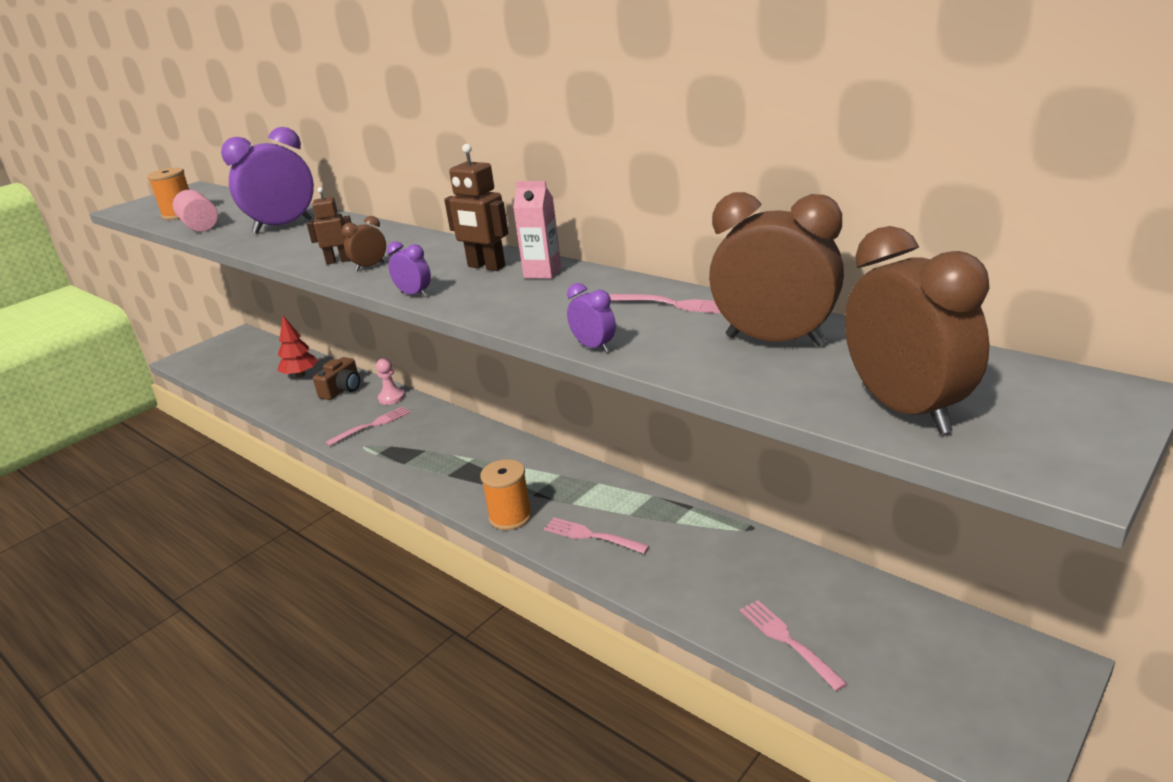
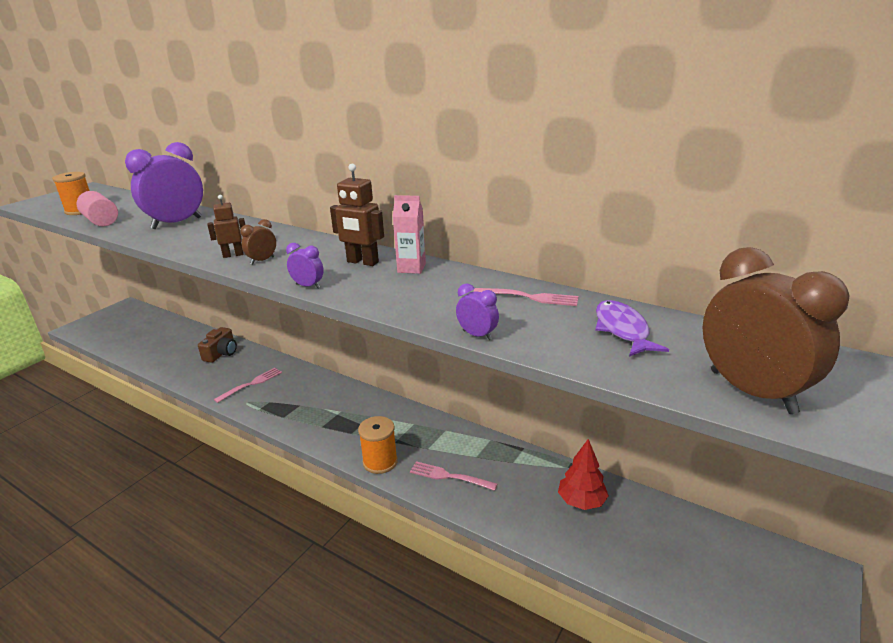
camera: 10 degrees left, 0 degrees up
red tree [278,316,318,377] -> red tree moved to [558,439,609,510]
pink pawn [376,358,405,405] -> none
brown clock [709,192,844,346] -> purple fish [595,300,669,357]
pink fork [740,600,847,691] -> none

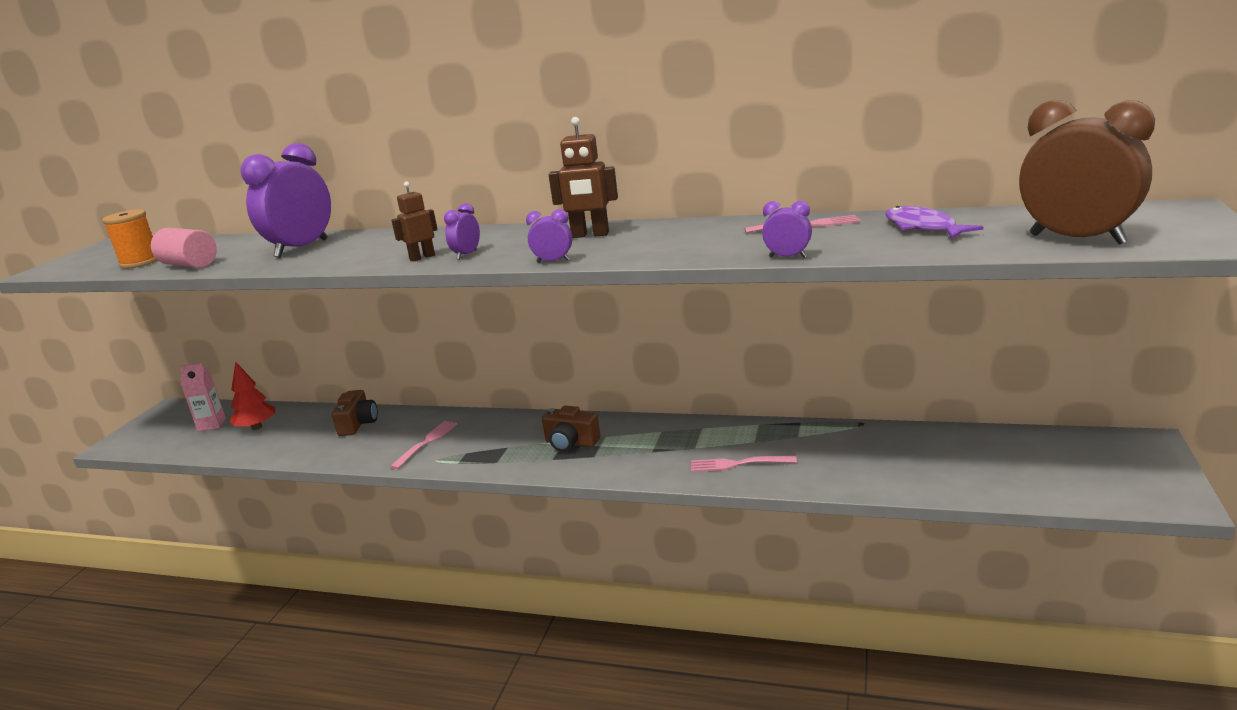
camera: 15 degrees left, 5 degrees down
brown clock [240,219,276,265] -> purple clock [444,203,480,260]
orange spool [358,416,398,474] -> none
pink carton [393,195,426,274] -> pink carton moved to [179,363,226,431]
red tree [558,439,609,510] -> red tree moved to [230,362,275,430]
none -> brown camera [542,406,600,452]

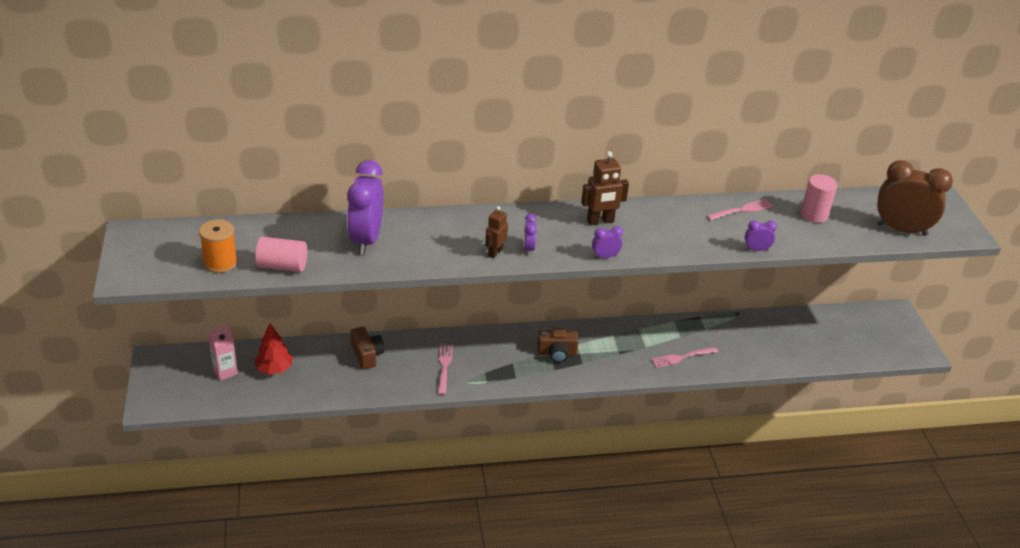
camera: 30 degrees left, 15 degrees up
purple fish [885,206,984,239] -> pink cylinder [801,174,837,223]

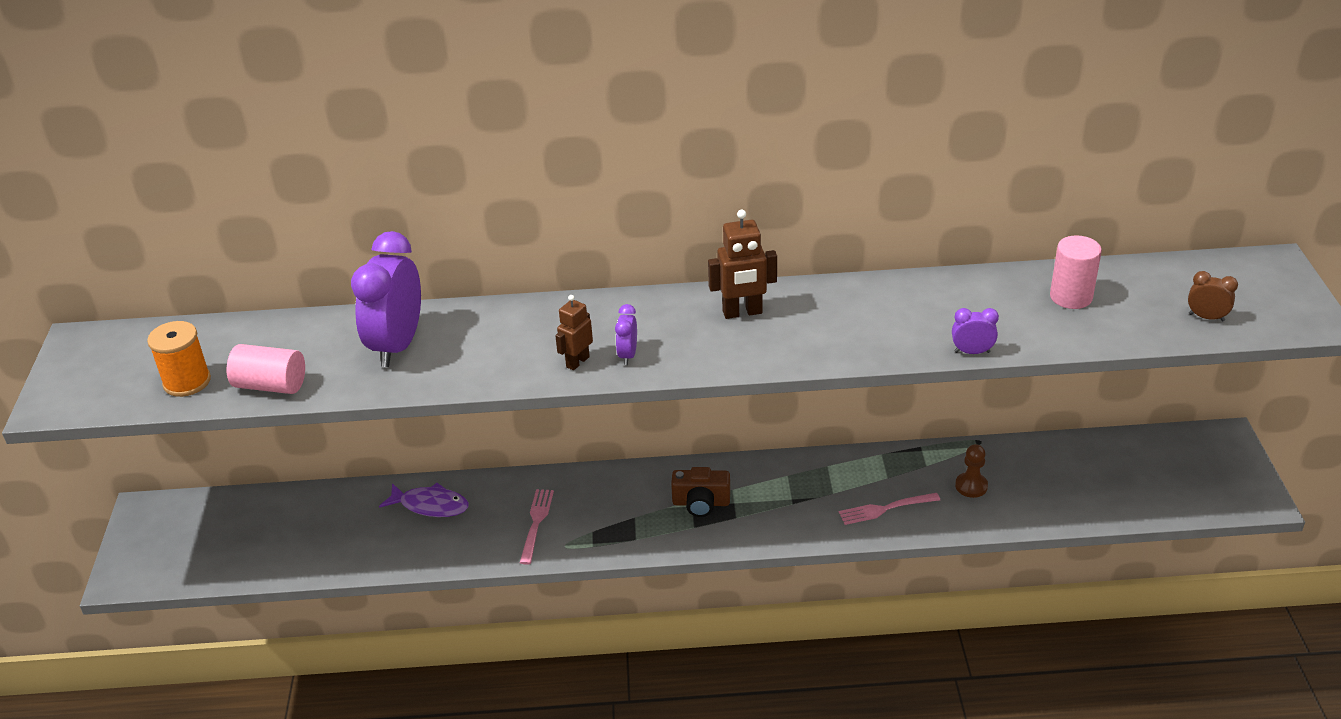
camera: 10 degrees right, 0 degrees up
pink carton [208,325,238,381] -> none
red tree [254,323,293,375] -> none
brown camera [350,327,384,369] -> purple fish [379,483,469,517]
purple clock [592,226,623,259] -> none
pink fork [707,199,773,221] -> none
brown clock [876,160,953,236] -> brown clock [1188,271,1238,321], size x0.45
none -> brown pawn [955,444,988,498]

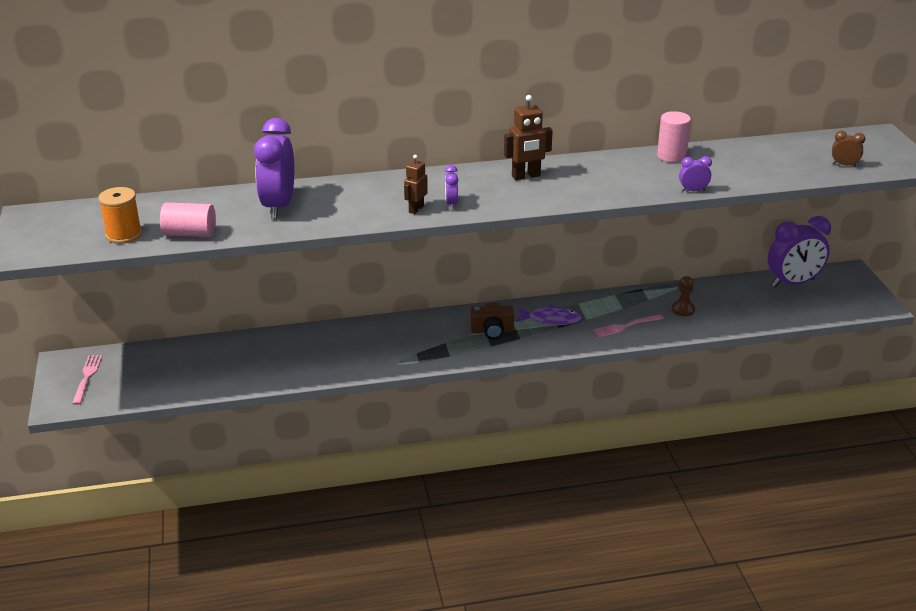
camera: 10 degrees left, 5 degrees down
purple fish [379,483,469,517] -> purple fish moved to [516,305,582,325]
pink fork [520,489,554,565] -> pink fork moved to [72,355,102,405]
pink cylinder [1050,235,1102,309] -> pink cylinder moved to [657,111,691,162]
none -> purple clock [768,216,831,287]

